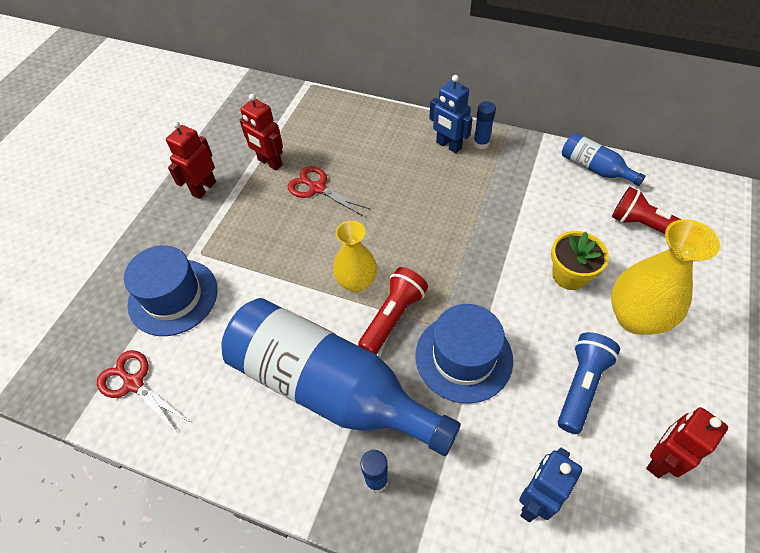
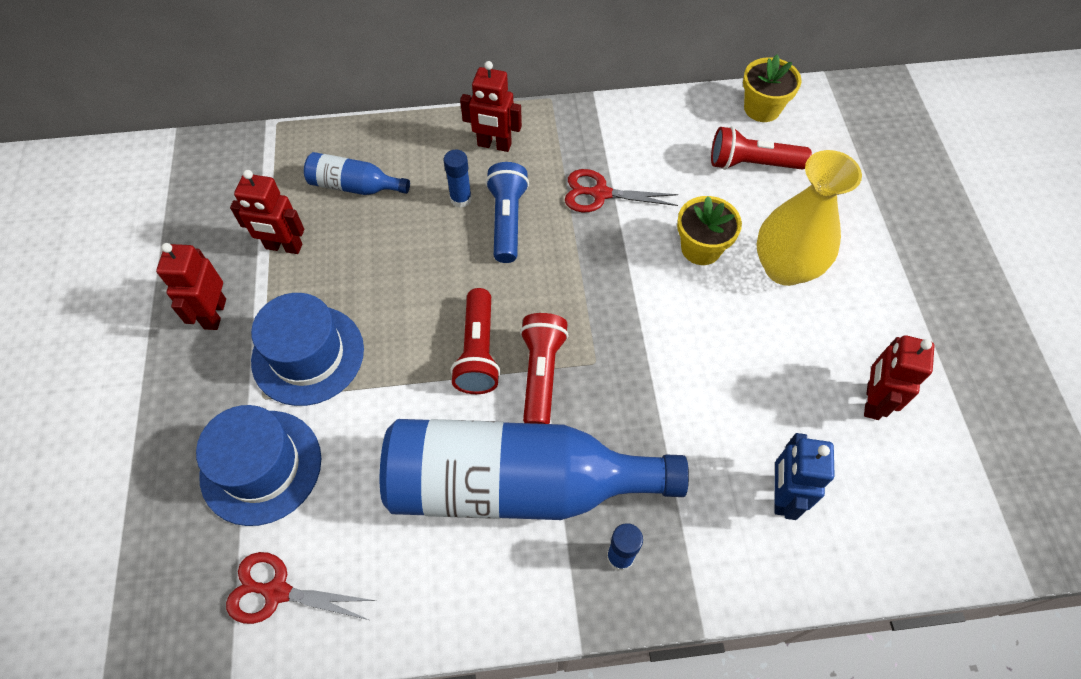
camera: 30 degrees left, 5 degrees up
red scissors [287,166,371,217] -> red scissors moved to [565,169,678,212]
yellow vase [333,221,377,292] -> red flashlight [450,288,501,394]
blue hat [416,304,513,404] -> blue hat moved to [251,293,364,406]
blue robot [429,75,473,153] -> red robot [460,61,522,152]
blue glue stick [473,101,496,149] -> blue glue stick moved to [443,149,472,208]
blue flashlight [558,332,620,434] -> blue flashlight moved to [485,162,529,263]
blue bottle [562,133,646,186] -> blue bottle moved to [304,152,410,195]
none -> yellow flower pot [743,54,802,122]

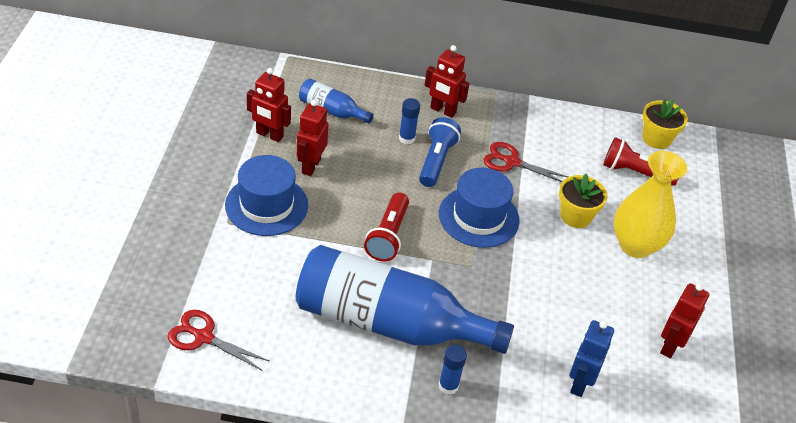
camera: 10 degrees right, 15 degrees down
red robot [156,243,226,330] -> red robot moved to [297,100,329,176]
blue hat [196,405,321,526] -> blue hat moved to [439,168,520,248]
red flashlight [520,313,569,424] -> none

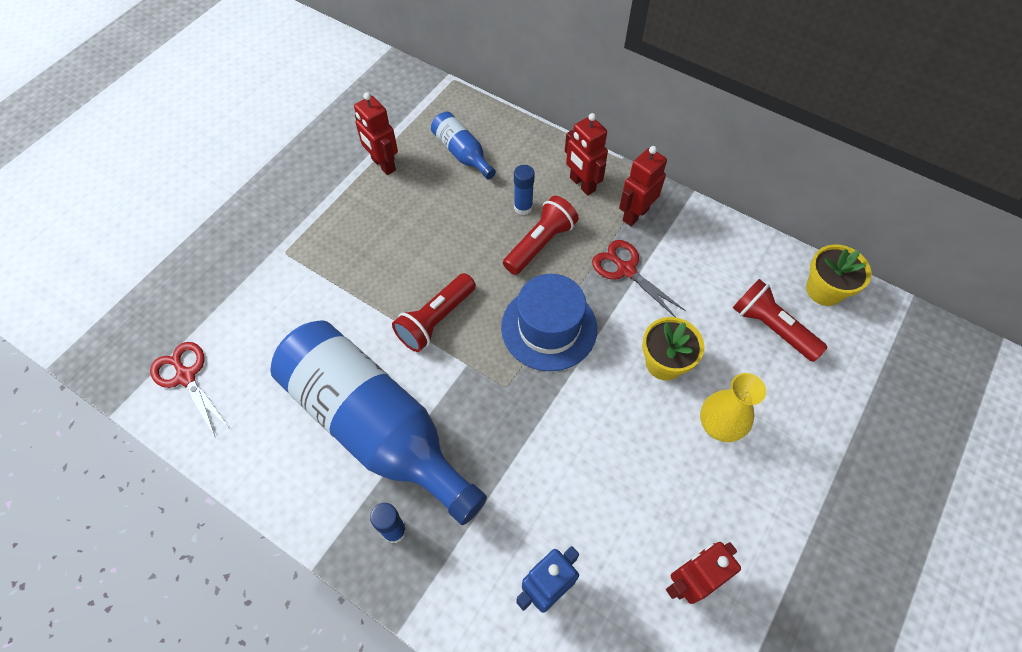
camera: 30 degrees right, 15 degrees up
blue hat [225,155,308,236] -> none
red robot [297,100,329,176] -> red robot moved to [619,146,667,226]
blue flashlight [419,117,461,187] -> red flashlight [503,196,579,275]
yellow vase [614,151,687,258] -> yellow vase [700,373,766,442], size x0.66

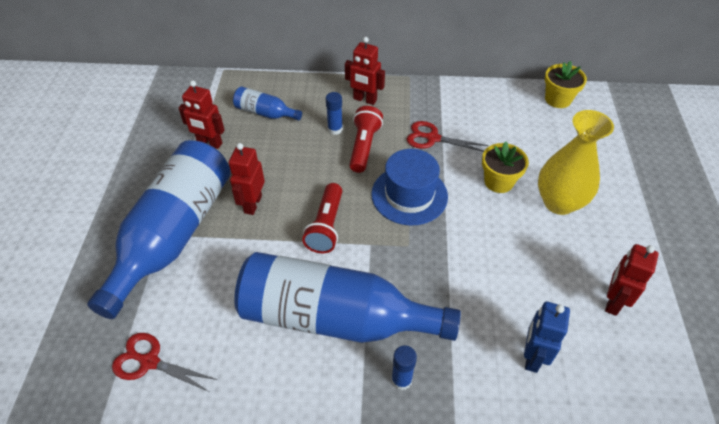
camera: 30 degrees left, 10 degrees down
red robot [619,146,667,226] -> red robot moved to [229,143,265,215]
yellow vase [700,373,766,442] -> yellow vase [538,110,614,215], size x1.50
red flashlight [733,279,828,362] -> none
none -> blue bottle [87,140,231,319]

